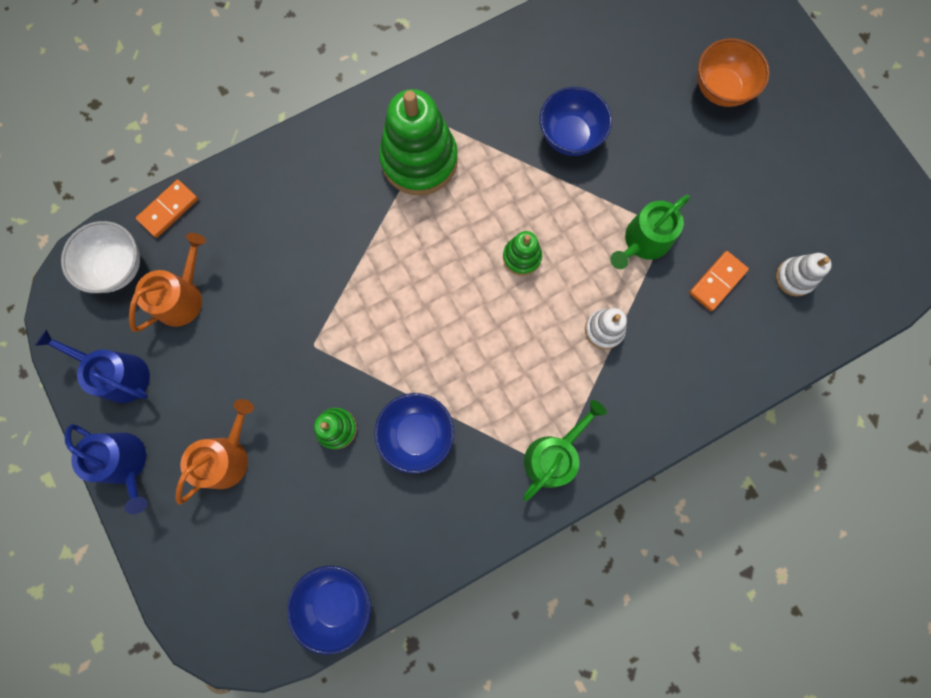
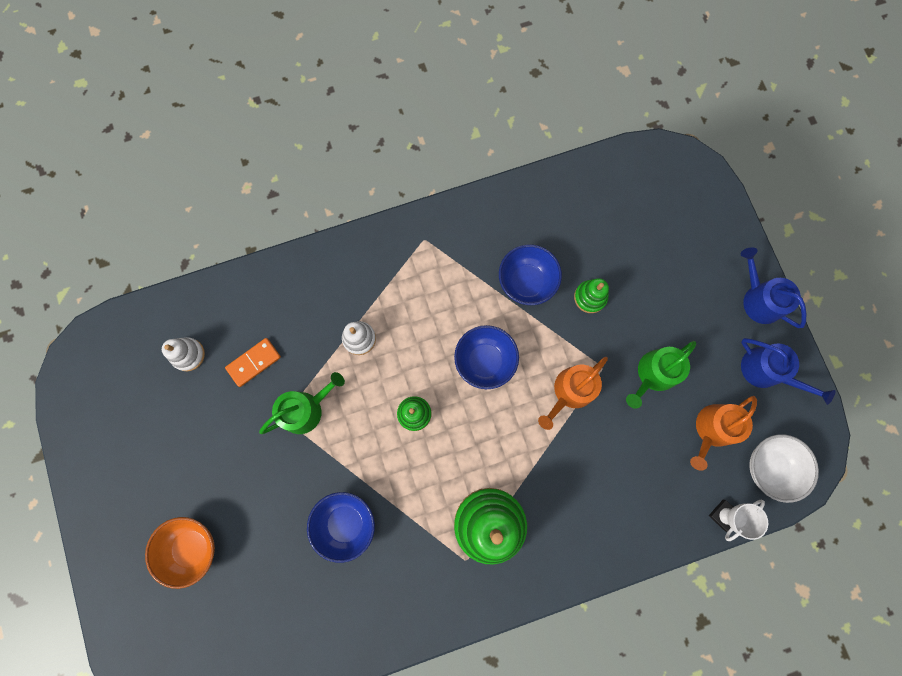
camera: 170 degrees left, 0 degrees up
orange domino [136,180,198,238] -> white trophy [709,500,768,541]
orange watering can [175,399,254,505] -> orange watering can moved to [538,357,608,430]
blue bowl [287,566,371,655] -> blue bowl moved to [454,325,519,389]
green watering can [523,400,607,501] -> green watering can moved to [626,341,696,409]

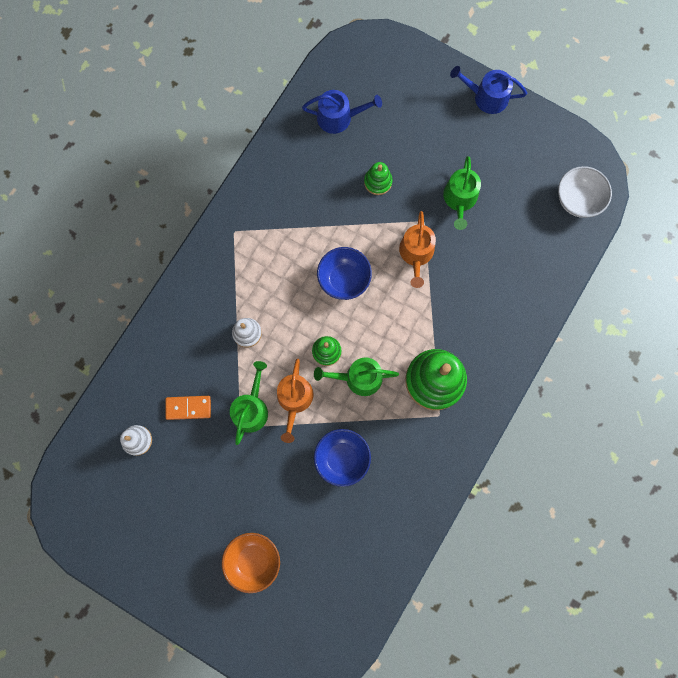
camera: 40 degrees left, 0 degrees up
orange domino [225,338,281,387] -> orange domino turned 75 degrees clockwise [165,396,211,420]
blue bowl [499,245,562,305] -> none
orange watering can [690,396,757,471] -> orange watering can moved to [277,359,313,443]
white trophy [709,500,768,541] -> none
blue watering can [741,338,835,405] -> blue watering can moved to [302,90,382,134]
none -> green watering can [314,357,399,396]

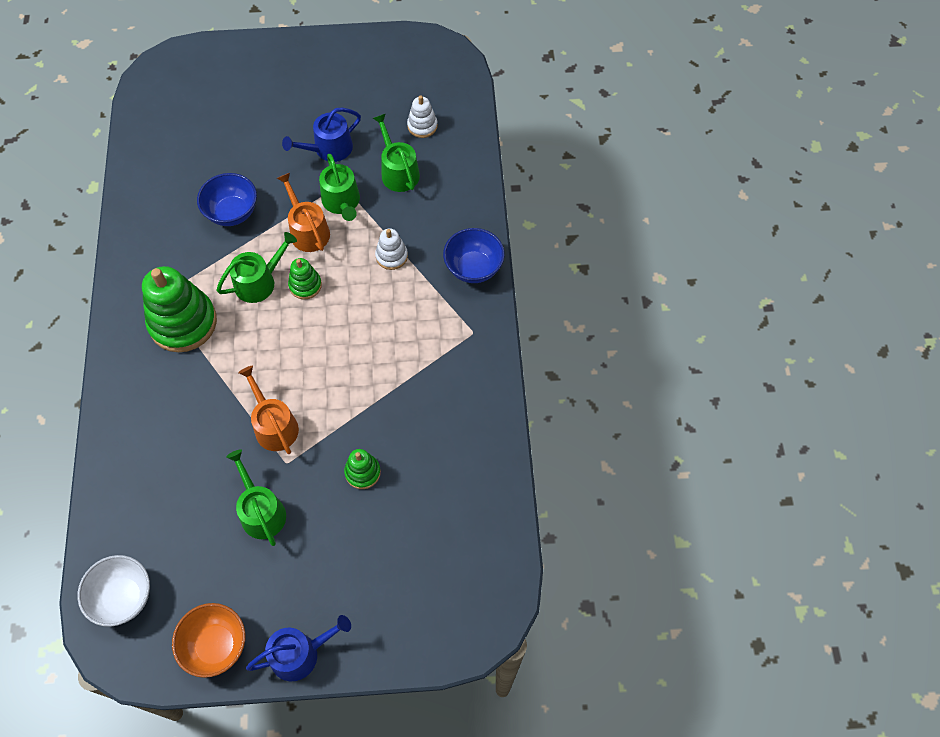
camera: 145 degrees right, 15 degrees down
orange domino [165,396,211,420] -> green watering can [373,114,420,192]
orange bowl [222,533,280,593] -> orange bowl moved to [172,603,245,678]
blue watering can [302,90,382,134] -> blue watering can moved to [282,108,361,162]
blue bowl [317,247,372,300] -> blue bowl moved to [443,228,505,283]

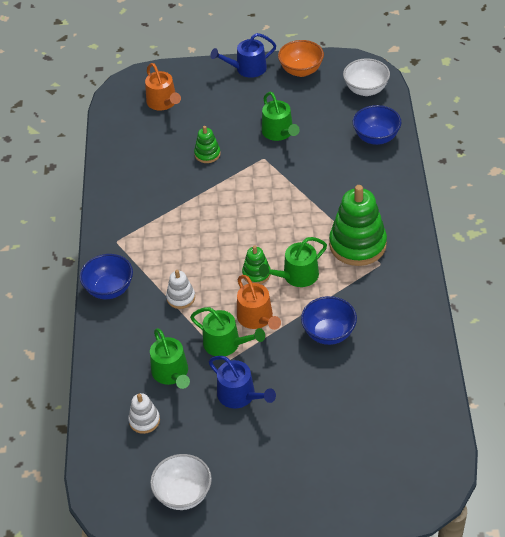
camera: 175 degrees left, 15 degrees down
orange watering can [238,366,299,454] -> orange watering can moved to [145,63,181,111]
blue watering can [282,108,361,162] -> blue watering can turned 75 degrees clockwise [209,356,276,409]
green watering can [319,154,360,221] -> green watering can turned 135 degrees clockwise [190,307,265,356]
none -> white bowl [150,454,212,510]
none -> blue bowl [353,105,401,145]

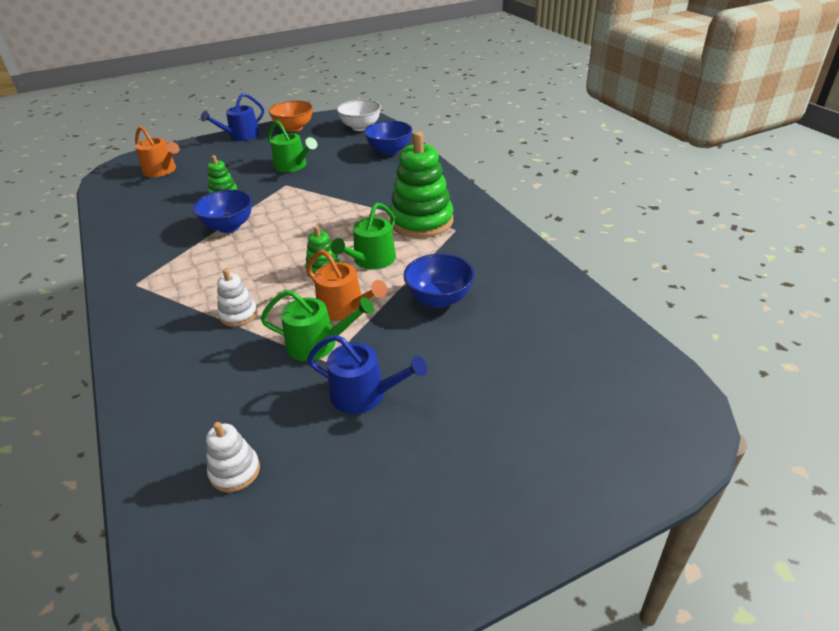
camera: 25 degrees left, 10 degrees down
blue bowl [80,254,133,299] -> blue bowl moved to [193,189,252,233]
green watering can [150,328,190,389] -> none
white bowl [150,454,212,510] -> none

